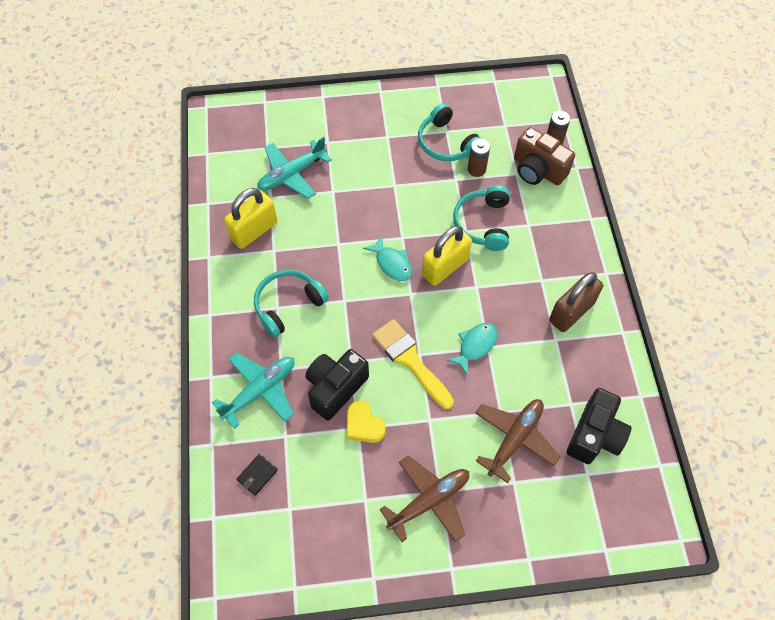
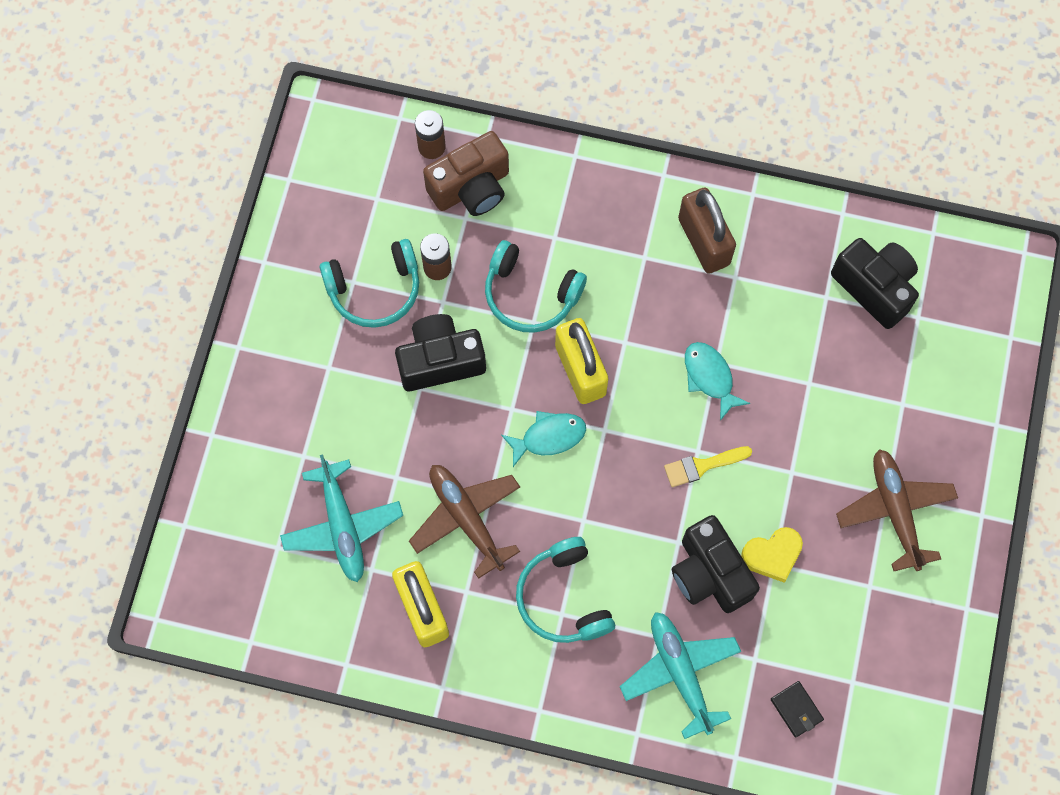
camera: 70 degrees left, 10 degrees up
yellow brush [372,319,454,409] -> yellow brush [664,446,752,487], size x0.60
brown plane [475,399,560,483] -> brown plane moved to [409,465,520,579]
none -> black camera [395,314,486,391]

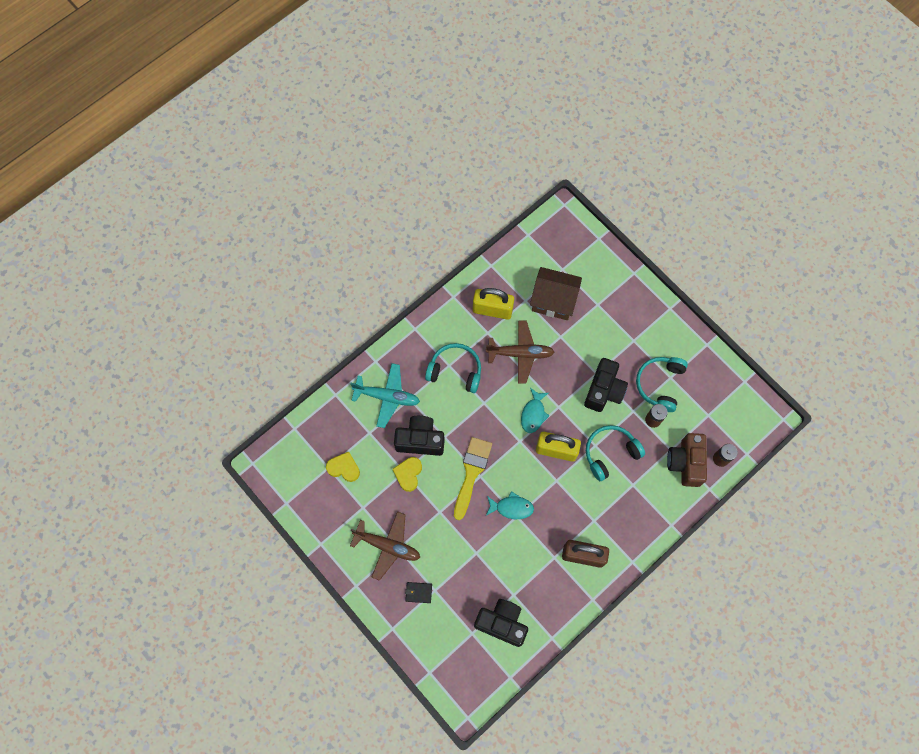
camera: 125 degrees right, 0 degrees up
turquoise plane [280,454,403,582] -> brown house [530,267,582,320]
yellow brush [664,446,752,487] -> yellow brush [454,437,492,520], size x1.68
black wallet [771,681,824,738] -> black wallet moved to [405,582,432,603]
black camera [831,238,919,329] -> black camera turned 150 degrees counterclockwise [474,599,528,647]
none -> yellow heart [326,452,360,482]

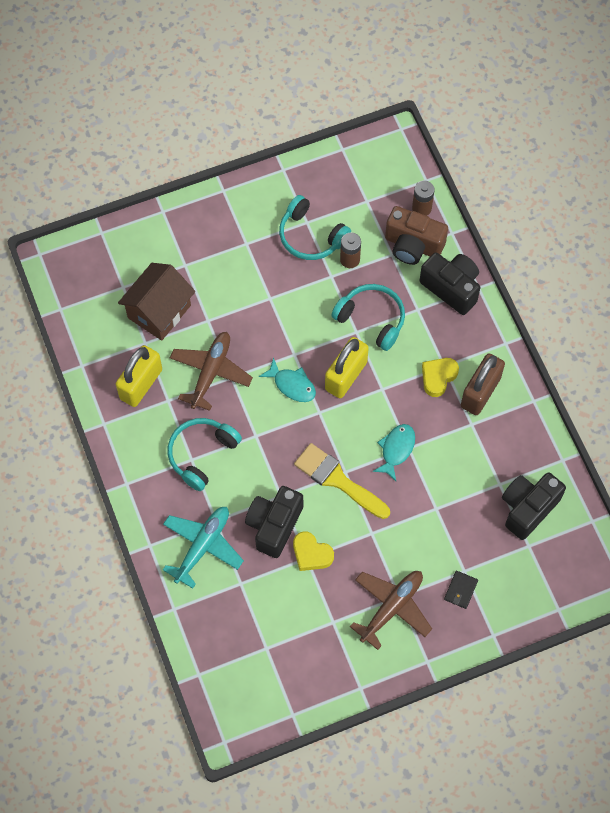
camera: 70 degrees left, 5 degrees down
yellow heart [326,452,360,482] -> yellow heart moved to [422,358,459,397]
black camera [584,358,628,412] -> black camera moved to [420,253,480,315]
turquoise headphones [586,425,645,481] -> turquoise headphones turned 135 degrees clockwise [331,284,405,351]

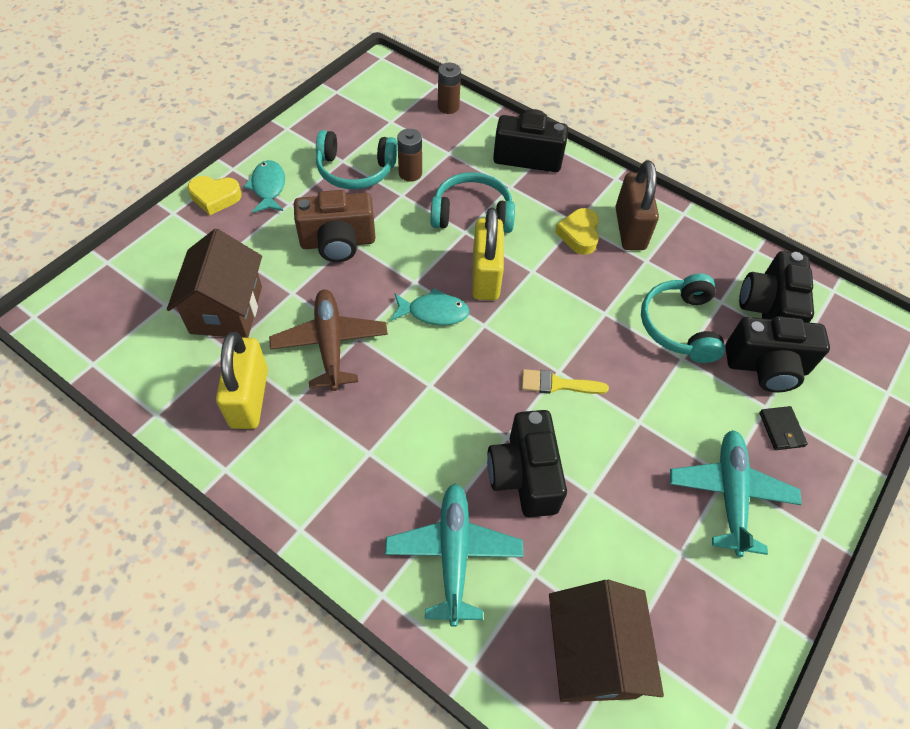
camera: 35 degrees left, 10 degrees down
turquoise headphones [168,418,242,491] -> turquoise headphones moved to [641,274,725,363]
yellow heart [293,532,334,571] -> yellow heart moved to [188,176,242,215]
yellow brush [294,443,390,519] -> yellow brush [522,369,609,394], size x0.60
brown plane [350,571,432,650] -> turquoise plane [670,430,802,557]
turquoise fish [373,424,415,481] -> turquoise fish moved to [244,160,285,213]
brown camera [385,206,448,265] -> brown camera moved to [294,190,375,262]
none -> brown house [549,580,664,702]
none -> black camera [725,316,830,392]

